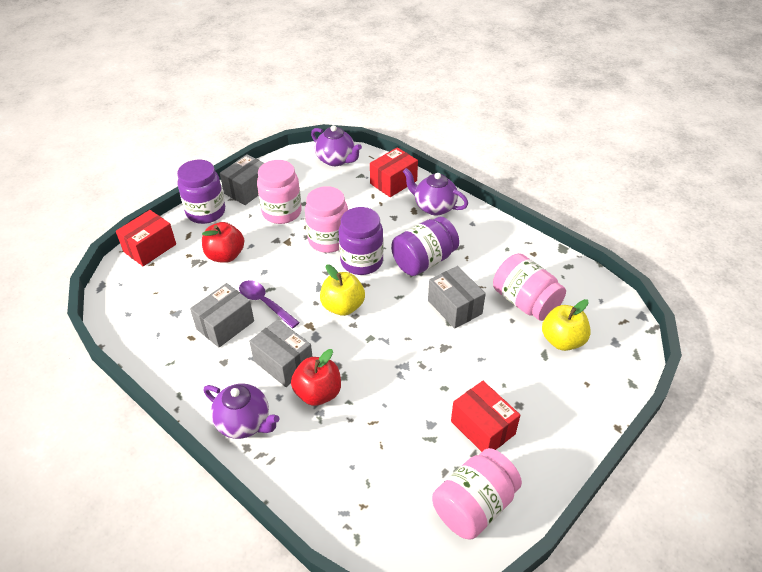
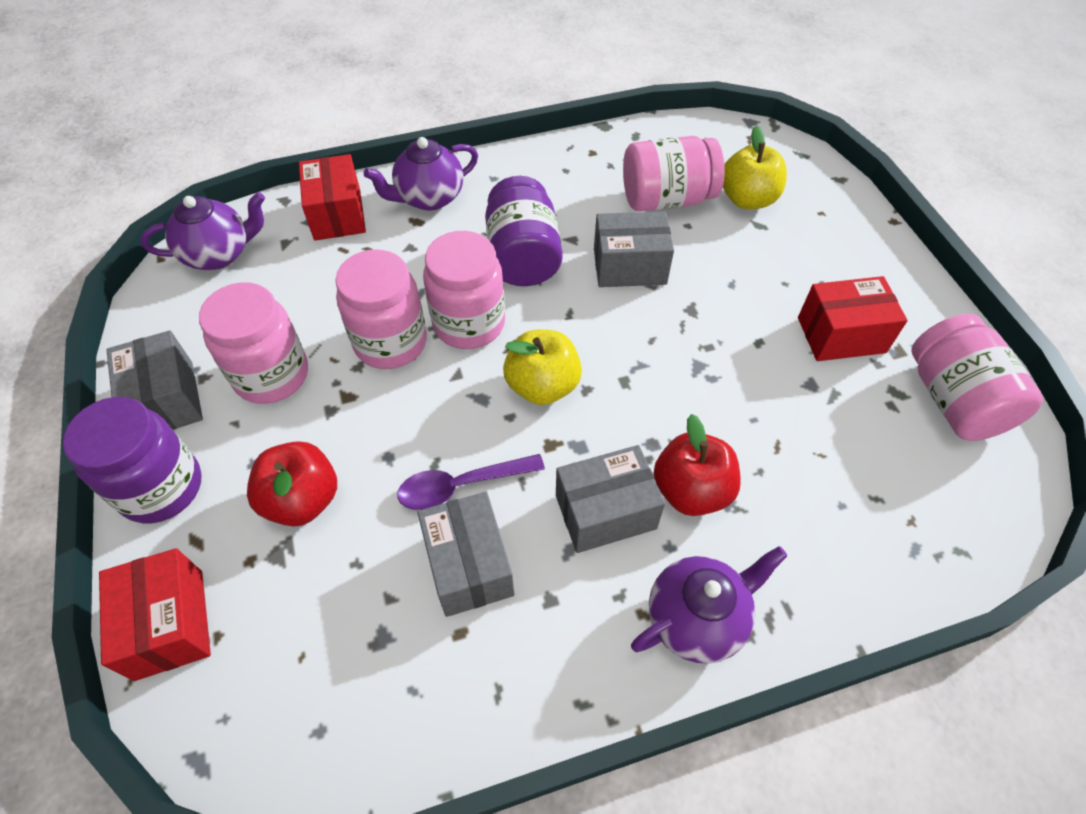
camera: 60 degrees left, 10 degrees up
purple jar [338,207,383,275] -> pink jar [423,231,505,349]

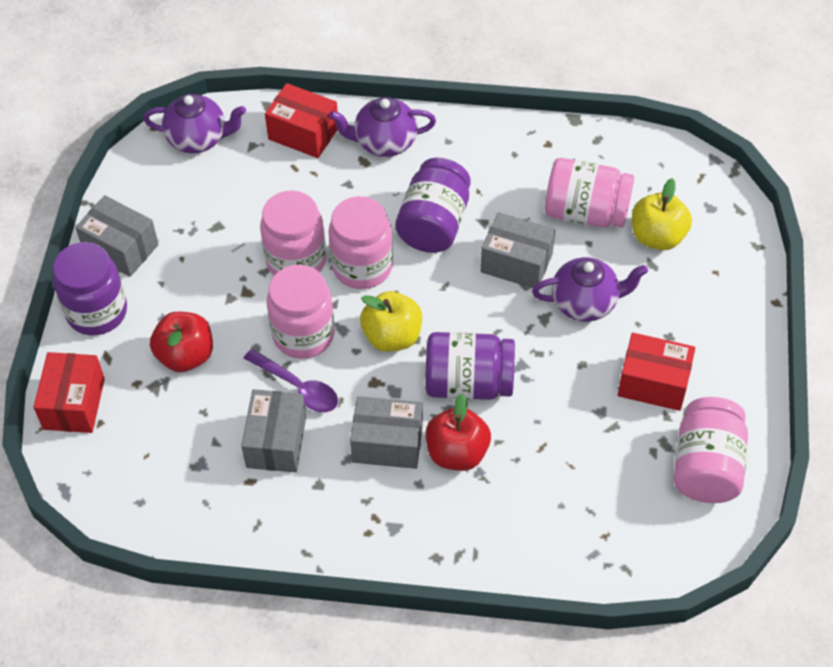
camera: 25 degrees right, 0 degrees up
grey box [106,330,203,430] -> grey box turned 60 degrees counterclockwise [75,195,159,277]
pink jar [199,282,308,404] -> pink jar moved to [267,265,335,359]
red box [299,154,366,241] -> red box turned 75 degrees counterclockwise [265,83,338,158]
purple spoon [397,454,545,510] -> purple spoon turned 150 degrees counterclockwise [243,349,338,412]
purple teapot [631,546,787,664] -> purple teapot moved to [532,257,648,322]
none -> purple jar [425,332,515,400]

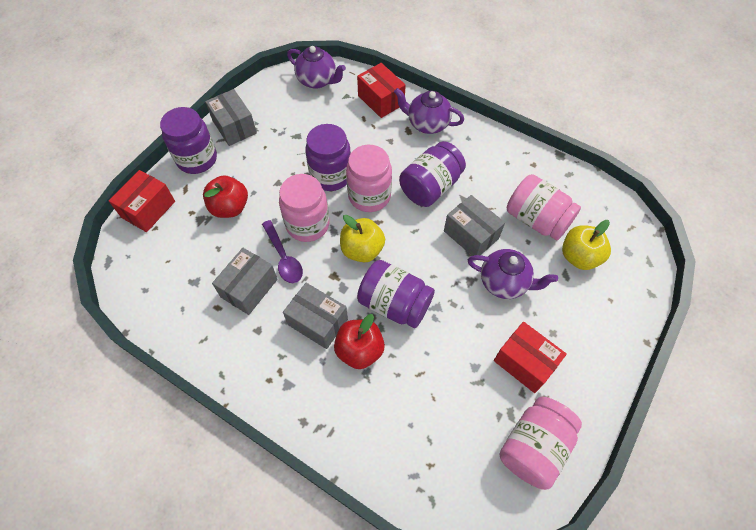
camera: 25 degrees right, 5 degrees up
pink jar [260,190,326,275] -> purple jar [305,124,351,191]

